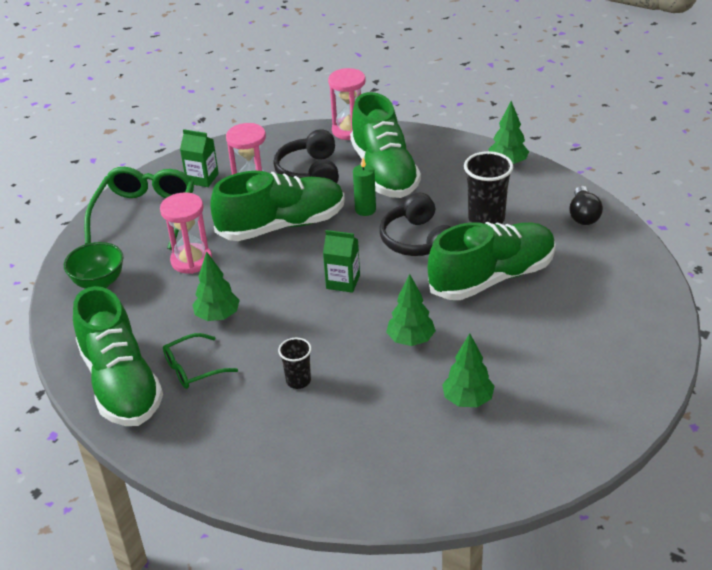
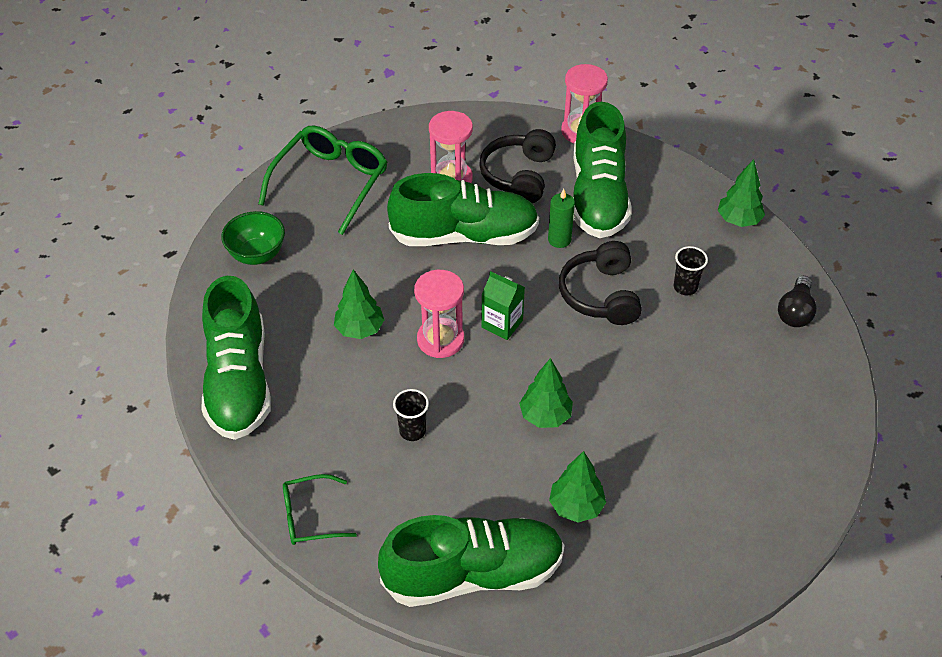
camera: 15 degrees right, 10 degrees up
pink hourglass [160,192,212,274] -> pink hourglass moved to [414,270,464,358]
green glasses [163,333,238,389] -> green glasses moved to [283,474,357,545]
green carton [180,129,219,187] -> none
green shoe [428,222,556,300] -> green shoe moved to [378,515,565,607]
black cup [464,151,513,224] -> black cup [674,246,708,296], size x0.59

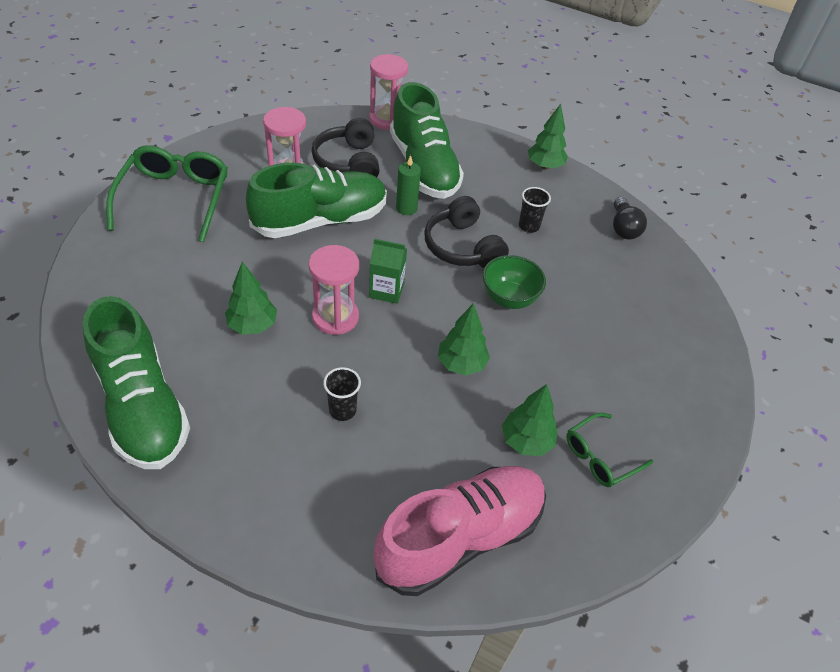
camera: 25 degrees left, 0 degrees up
green bowl [221,211,285,265] -> green bowl moved to [483,255,546,309]
green glasses [283,474,357,545] -> green glasses moved to [566,413,653,487]
green shoe [378,515,565,607] -> pink shoe [373,466,546,596]

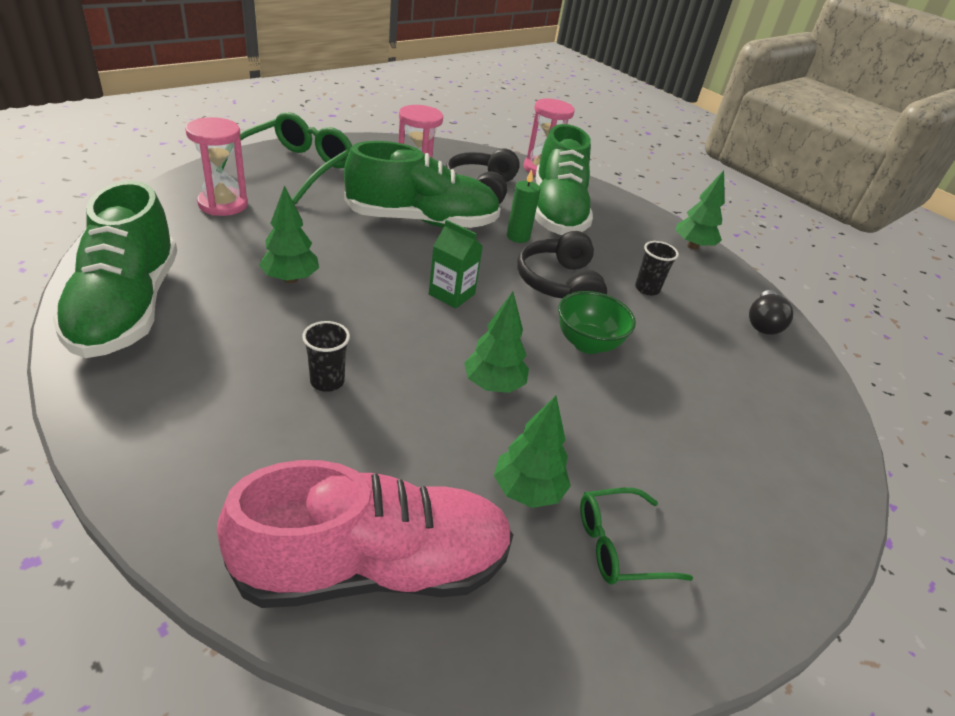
camera: 20 degrees right, 10 degrees down
pink hourglass [309,245,359,335] -> pink hourglass moved to [185,117,248,216]

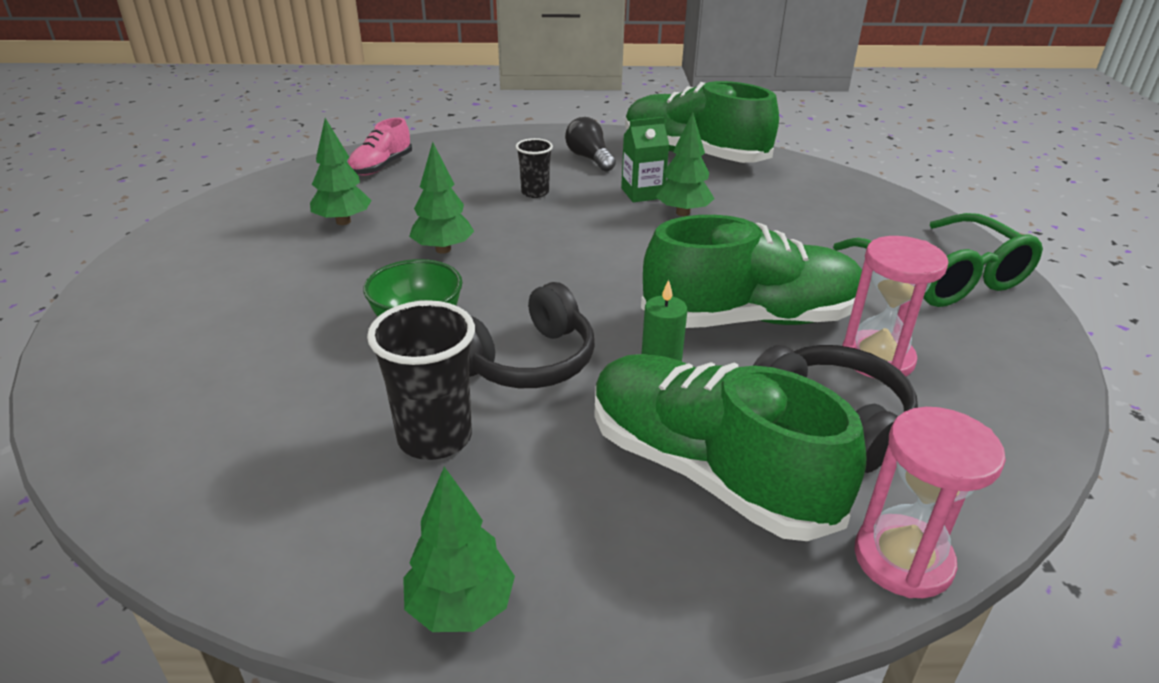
camera: 135 degrees right, 5 degrees down
pink hourglass [185,117,248,216] -> none
pink shoe [217,460,513,608] -> pink shoe [348,118,412,176], size x0.50
green shoe [344,141,501,228] -> green shoe turned 135 degrees counterclockwise [641,215,862,328]
green carton [429,220,483,308] -> green carton moved to [621,117,669,202]
black headphones [517,231,607,298] -> black headphones turned 105 degrees clockwise [469,282,595,388]
green glasses [580,488,693,584] -> none
black cup [635,241,679,296] -> black cup [367,300,475,460], size x1.70
black light bulb [749,290,793,335] -> black light bulb moved to [565,117,616,172]

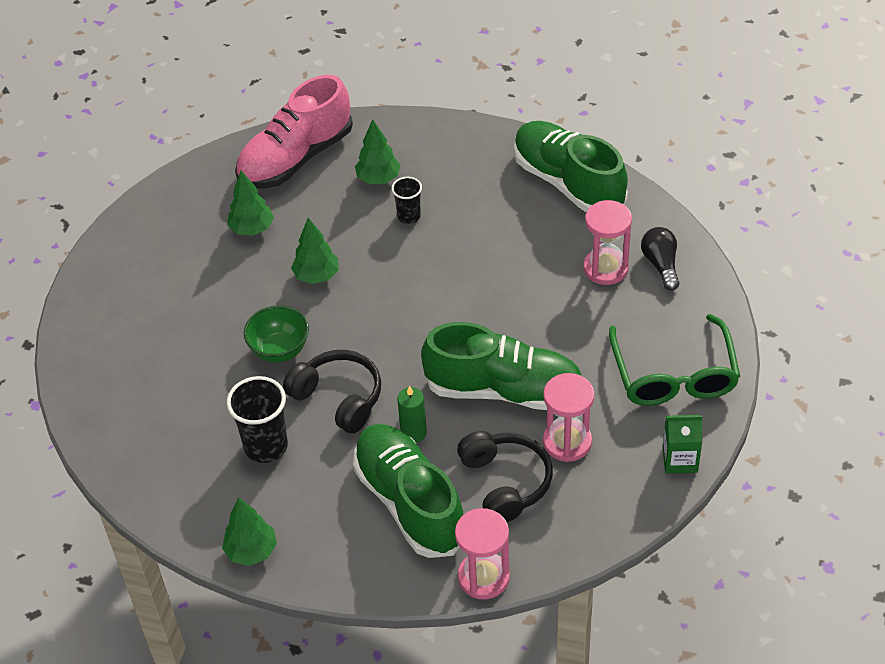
camera: 20 degrees right, 15 degrees up
pink shoe [348,118,412,176] -> pink shoe [235,75,353,189], size x1.98
black headphones [469,282,595,388] -> black headphones turned 120 degrees counterclockwise [283,350,381,434]
black light bulb [565,117,616,172] -> black light bulb moved to [641,227,679,291]
green carton [621,117,669,202] -> green carton moved to [662,415,703,474]
green tree [656,112,715,216] -> green tree moved to [355,119,401,184]
none -> pink hourglass [583,200,632,285]

